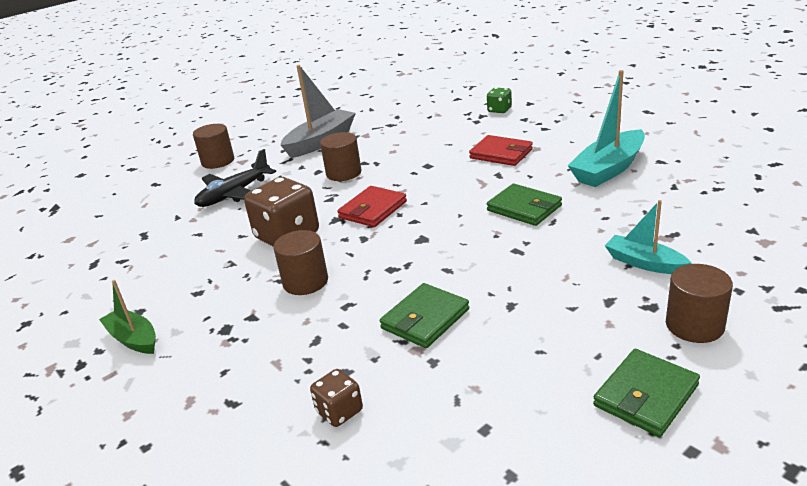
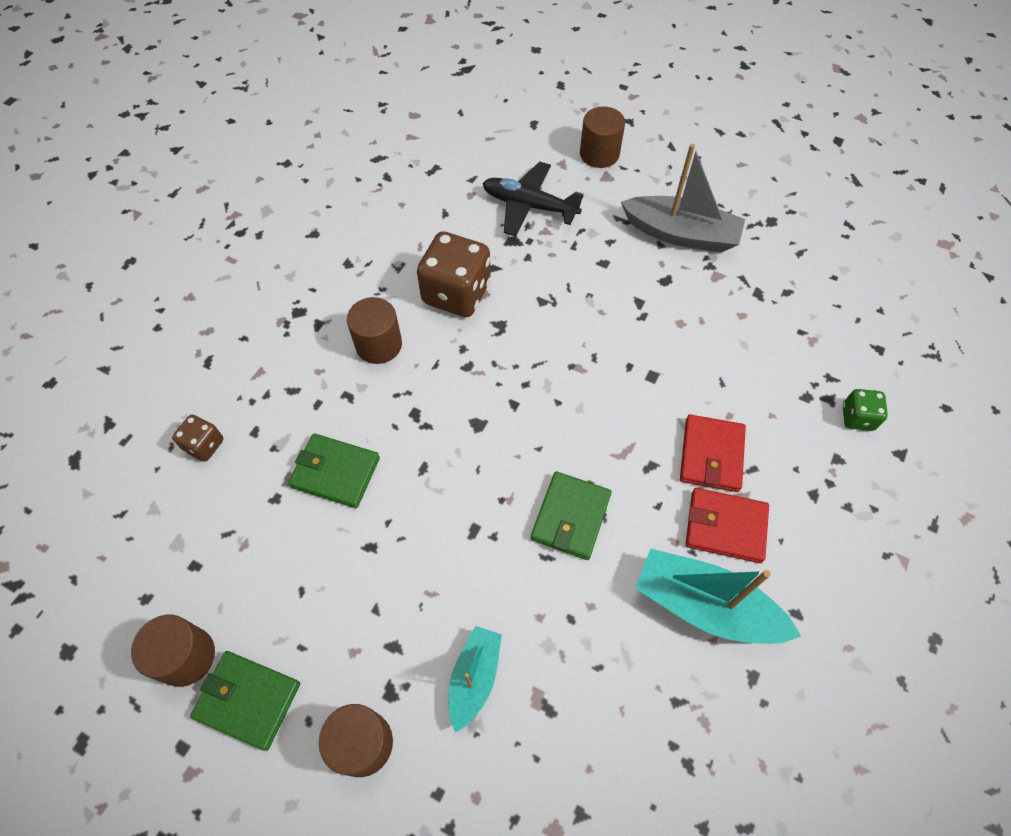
camera: 65 degrees right, 30 degrees up
green boat [99,280,156,354] -> none
brown cylinder [320,132,361,181] -> brown cylinder moved to [131,615,215,687]
red wallet [337,186,407,227] -> red wallet moved to [686,488,769,563]

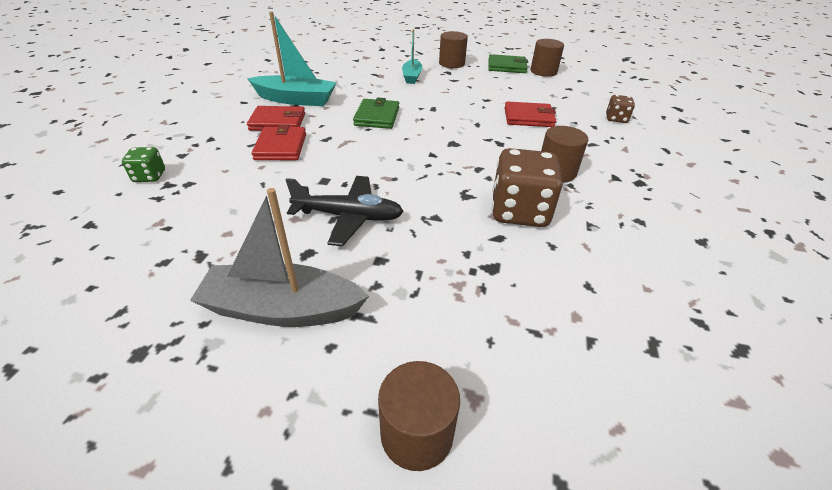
camera: 165 degrees right, 20 degrees down
green wallet [288,433,380,508] -> red wallet [504,101,556,127]
black plane [482,161,584,236] -> black plane moved to [286,176,404,246]

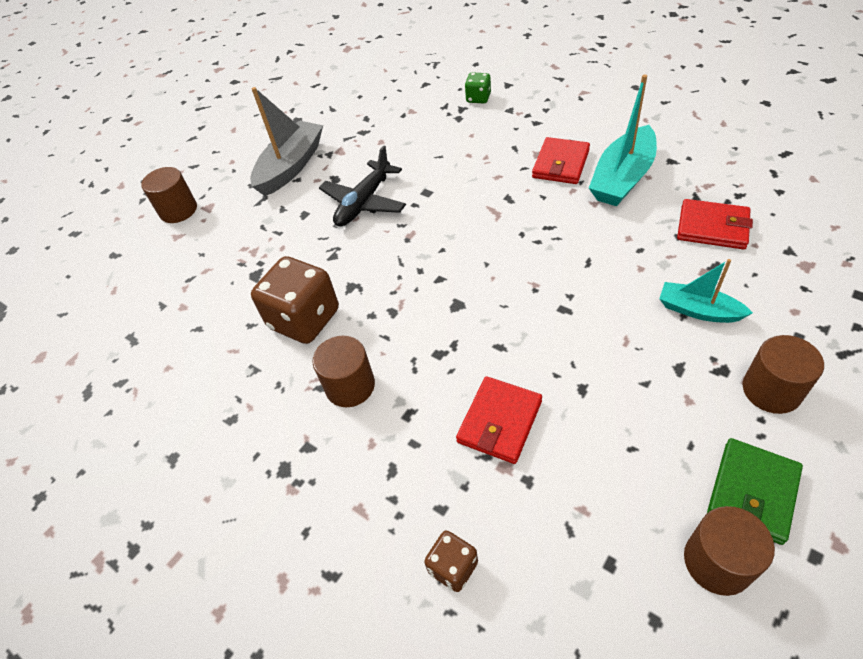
camera: 120 degrees right, 10 degrees up
red wallet [252,124,306,160] -> red wallet moved to [677,199,753,249]
green wallet [353,97,399,129] -> none

